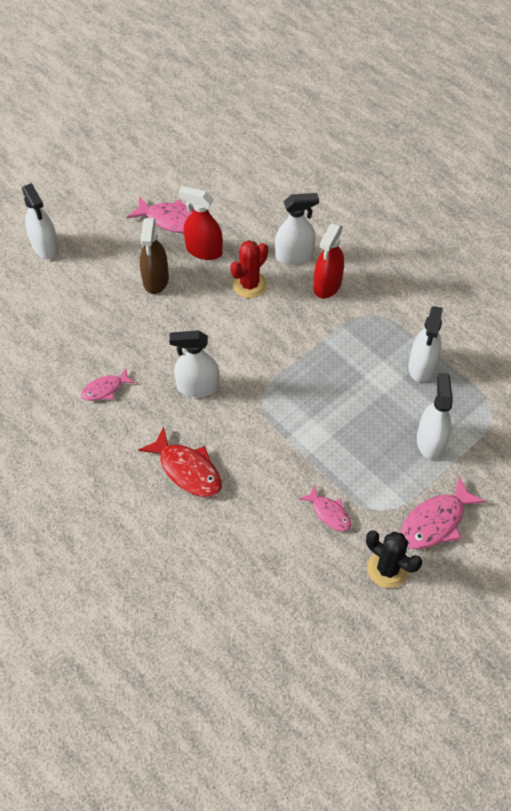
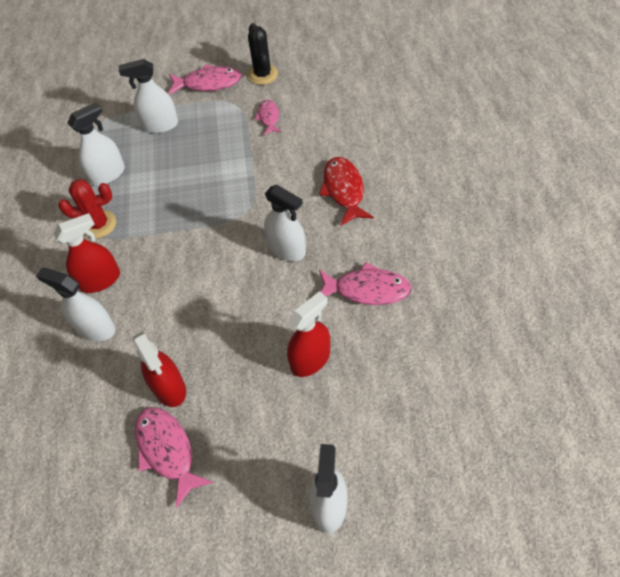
camera: 140 degrees left, 0 degrees up
pink fish [81,368,135,401] -> pink fish [319,262,412,305], size x1.65
brown spray bottle [140,218,169,294] -> none
red cactus [230,240,268,298] -> red cactus moved to [58,179,116,238]
white spray bottle [417,373,453,460] -> white spray bottle turned 45 degrees clockwise [119,59,178,133]
none -> red spray bottle [287,291,330,377]

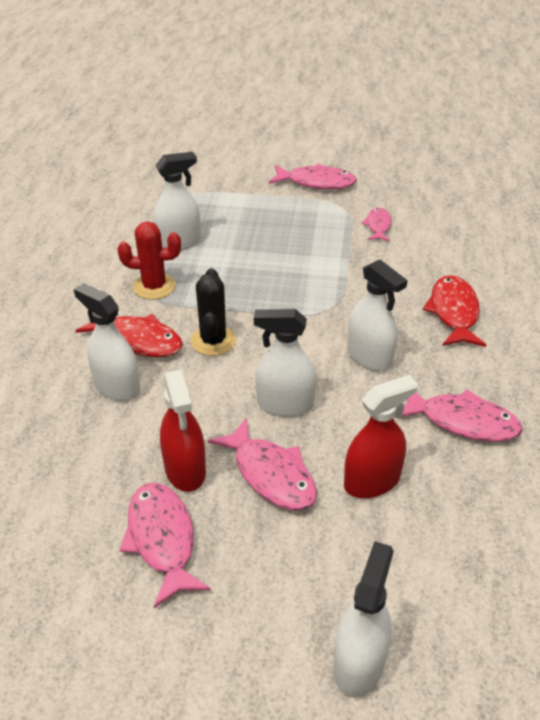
camera: 10 degrees right, 15 degrees down
red spray bottle [54,213,120,293] -> red fish [75,314,183,357]
white spray bottle [119,59,178,133] -> white spray bottle moved to [254,309,316,417]
black cactus [248,23,278,85] -> black cactus moved to [191,268,236,356]
none -> pink fish [208,417,317,510]

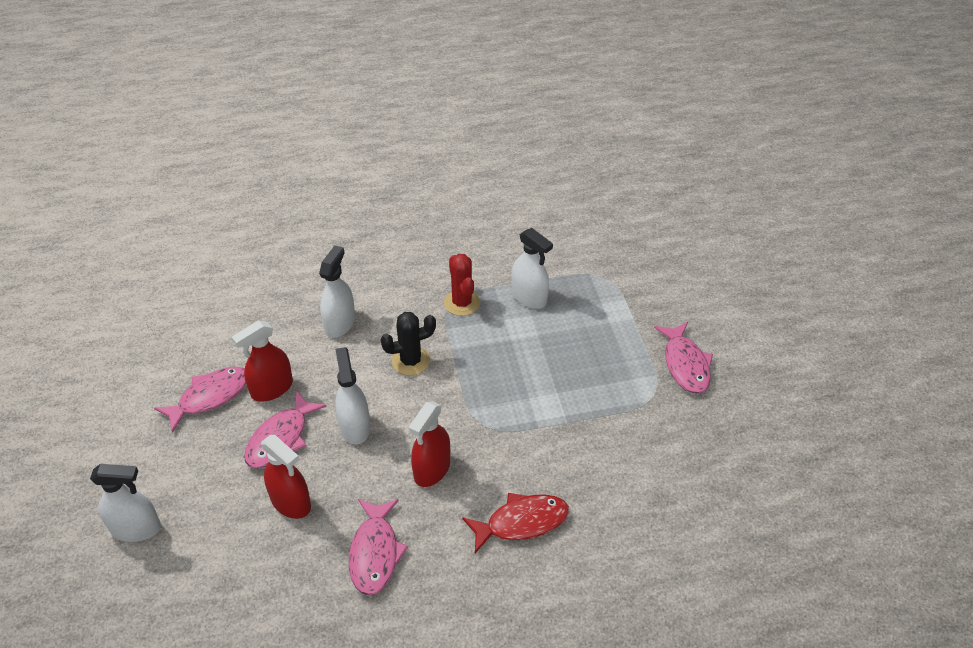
camera: 70 degrees right, 5 degrees up
red fish [75,314,183,357] -> none
white spray bottle [347,260,408,371] -> red spray bottle [409,401,450,487]
pink fish [361,208,392,241] -> none

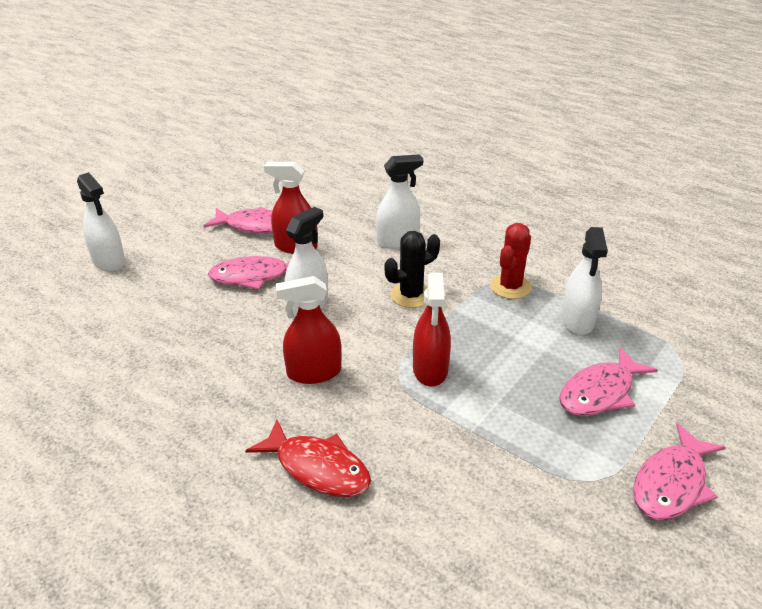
camera: 50 degrees right, 10 degrees down
red spray bottle [261,435,311,519] -> red spray bottle moved to [413,273,451,387]
pink fish [349,499,408,596] -> pink fish moved to [559,347,658,416]
black cactus [381,312,436,376] -> black cactus turned 60 degrees counterclockwise [384,231,440,308]

